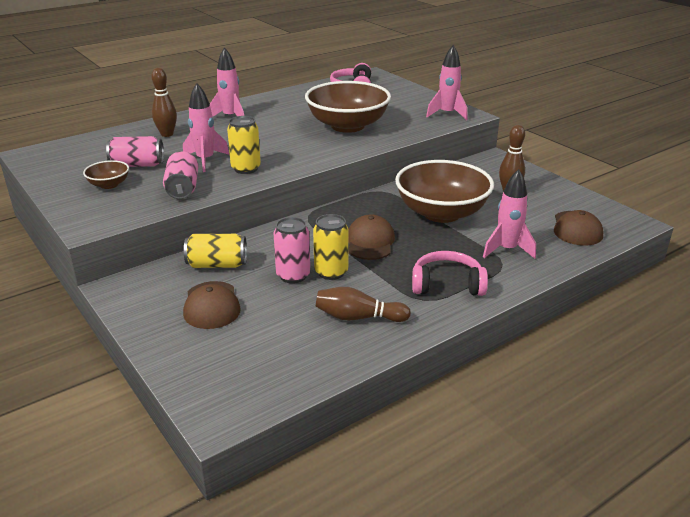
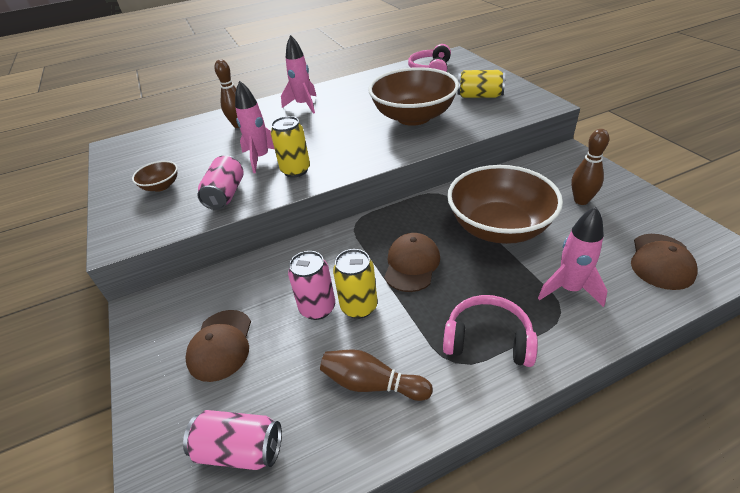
camera: 15 degrees right, 10 degrees up
pink can [106,136,164,167] -> pink can moved to [183,410,282,470]
yellow can [184,234,247,268] -> yellow can moved to [457,70,505,98]
pink rocket [426,45,468,120] -> none

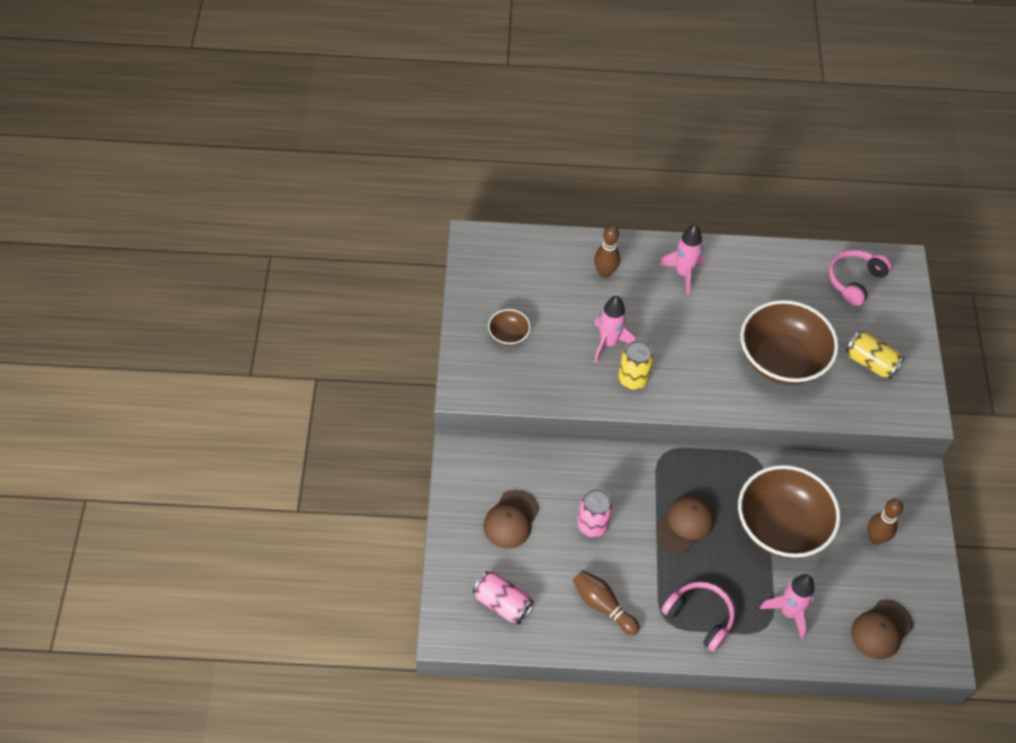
camera: 20 degrees right, 15 degrees up
pink can [197,156,244,210] -> none
yellow can [333,249,378,319] -> none

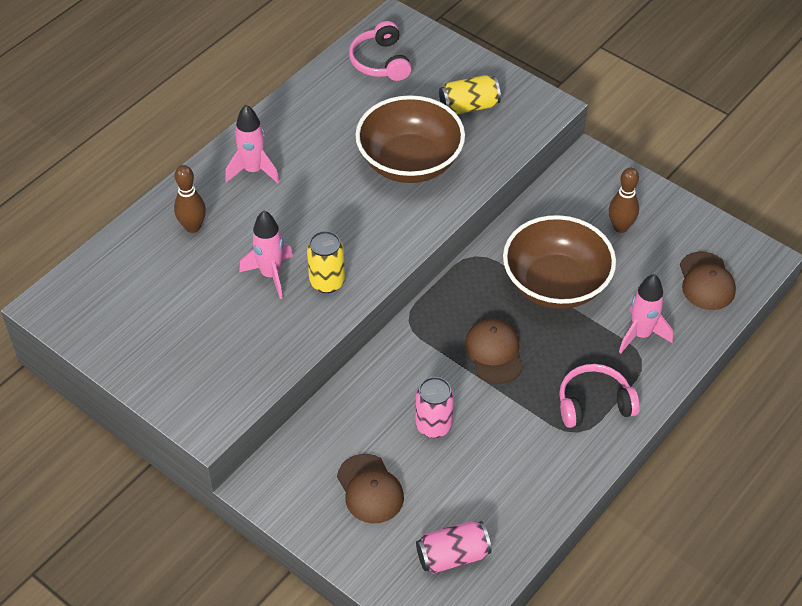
camera: 50 degrees left, 5 degrees down
brown bowl [488,309,530,346] -> none
brown bowling pin [573,570,640,635] -> none

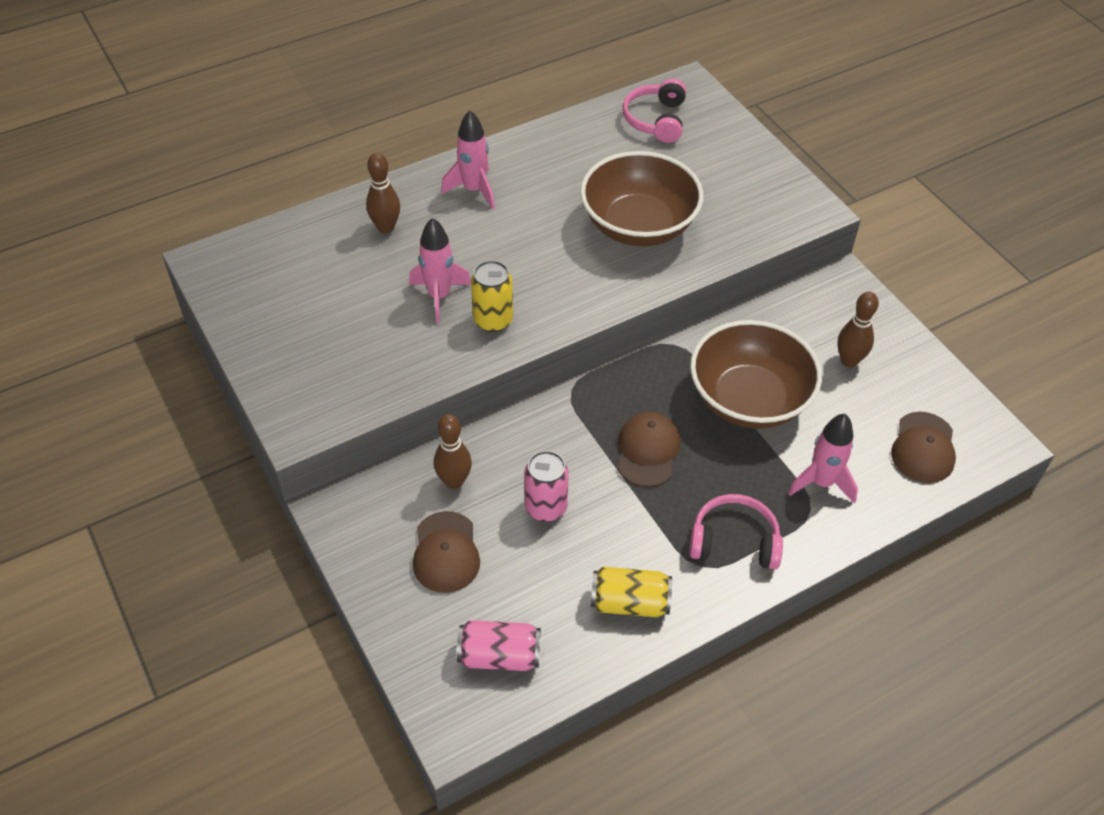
camera: 20 degrees right, 0 degrees up
yellow can [439,75,501,114] -> yellow can moved to [591,567,672,617]
none -> brown bowling pin [434,414,472,489]

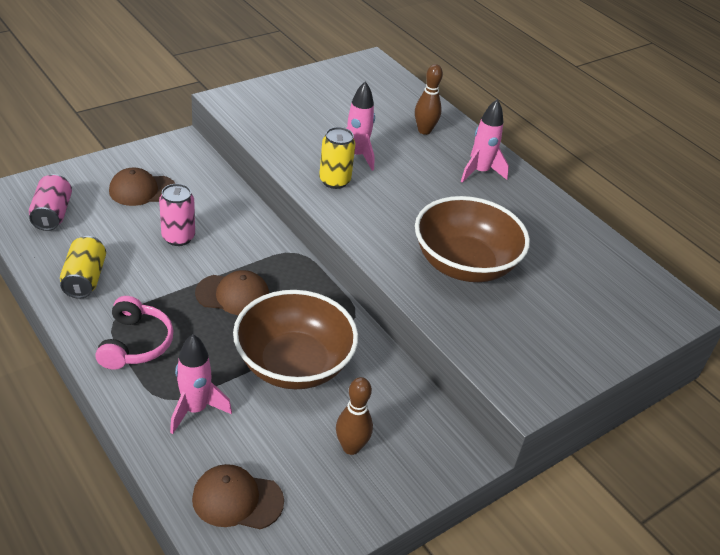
camera: 80 degrees right, 10 degrees down
brown bowling pin [434,414,472,489] -> none
pink headphones [623,78,686,143] -> none

